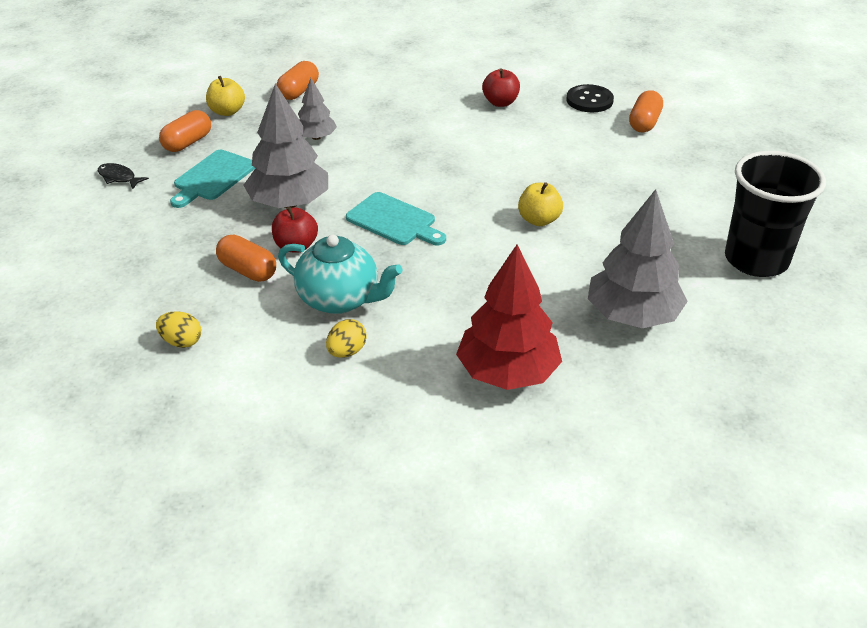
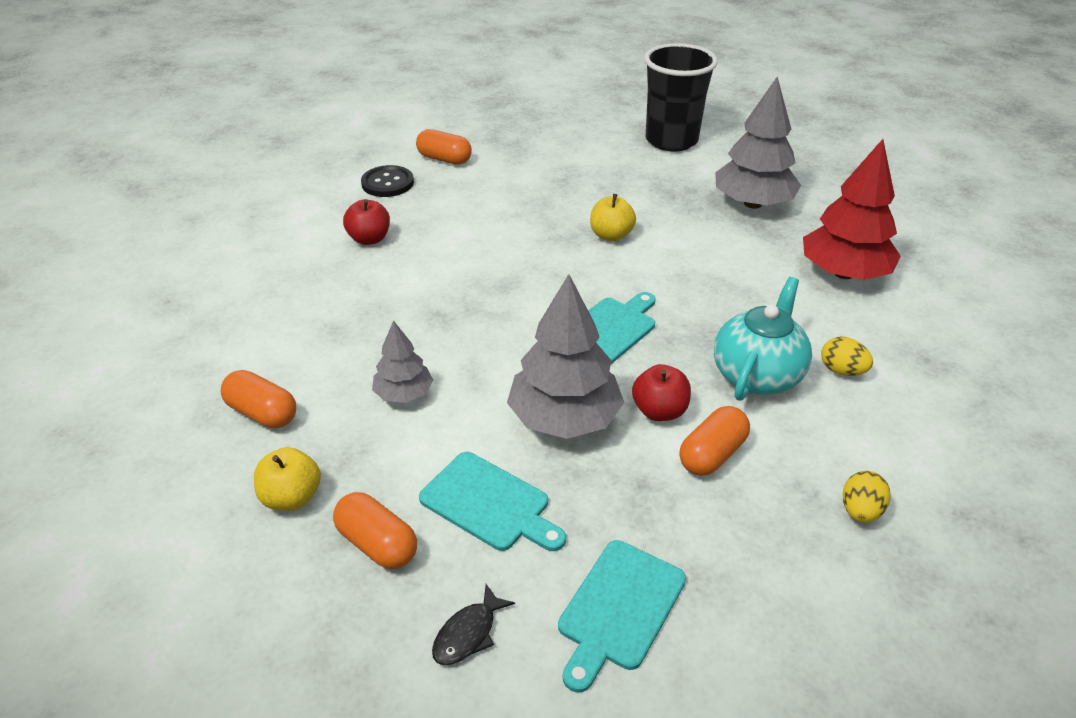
camera: 85 degrees left, 0 degrees up
none -> turquoise cutting board [558,540,686,693]

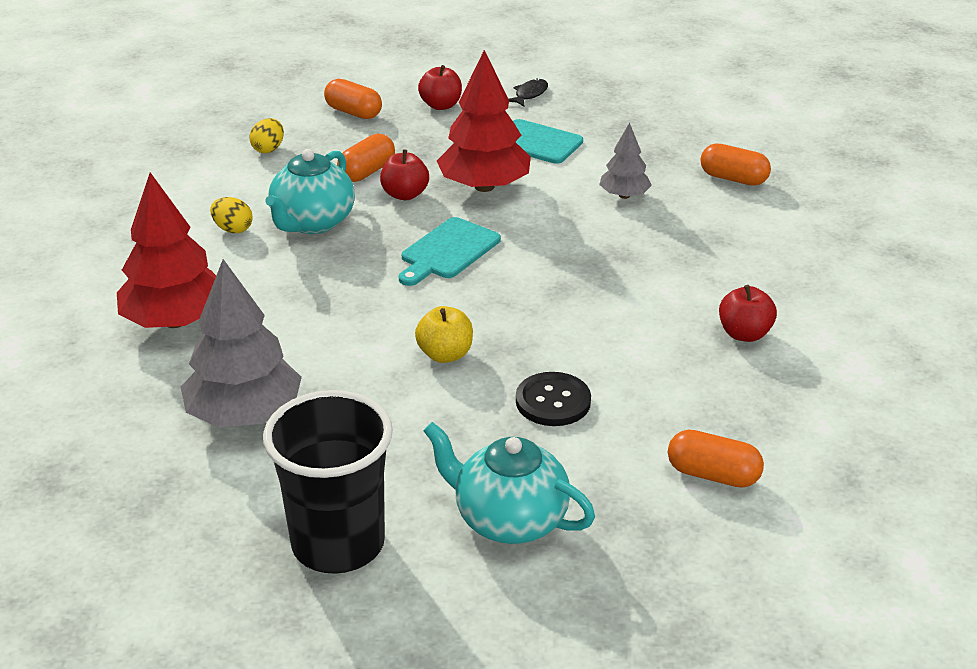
camera: 175 degrees right, 5 degrees down
yellow apple [254,447,321,510] -> none
orange capsule [333,492,417,569] -> orange capsule moved to [324,79,382,119]
black button [361,165,414,197] -> black button moved to [516,372,591,426]
grey tree [507,274,624,439] -> red tree [437,50,531,192]
turquoise cutting board [558,540,686,693] -> red apple [418,65,462,110]
none -> turquoise teapot [423,422,595,544]

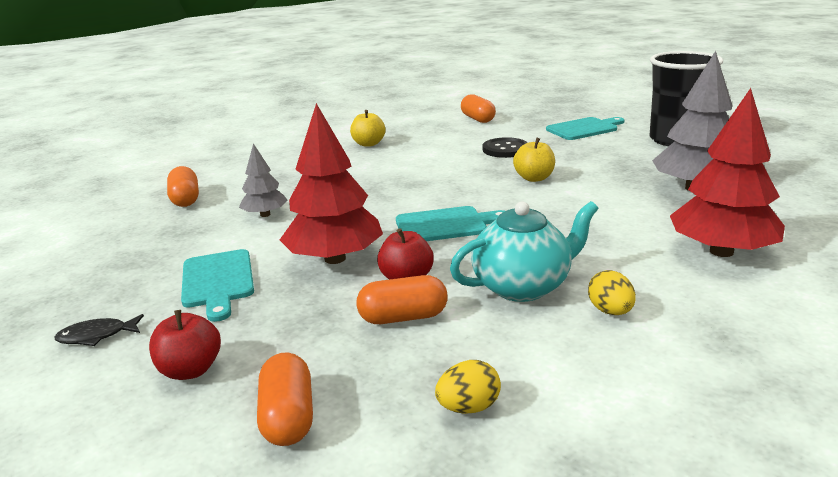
camera: 135 degrees left, 10 degrees down
turquoise teapot [423,422,595,544] -> turquoise cutting board [546,117,624,140]
red apple [719,285,777,342] -> yellow apple [350,110,385,147]

